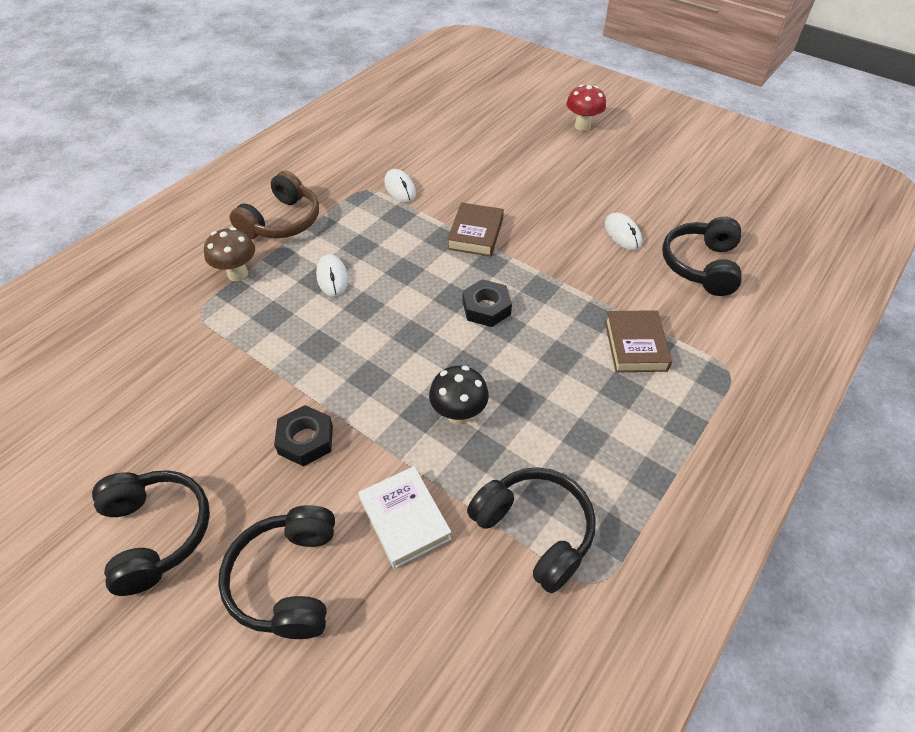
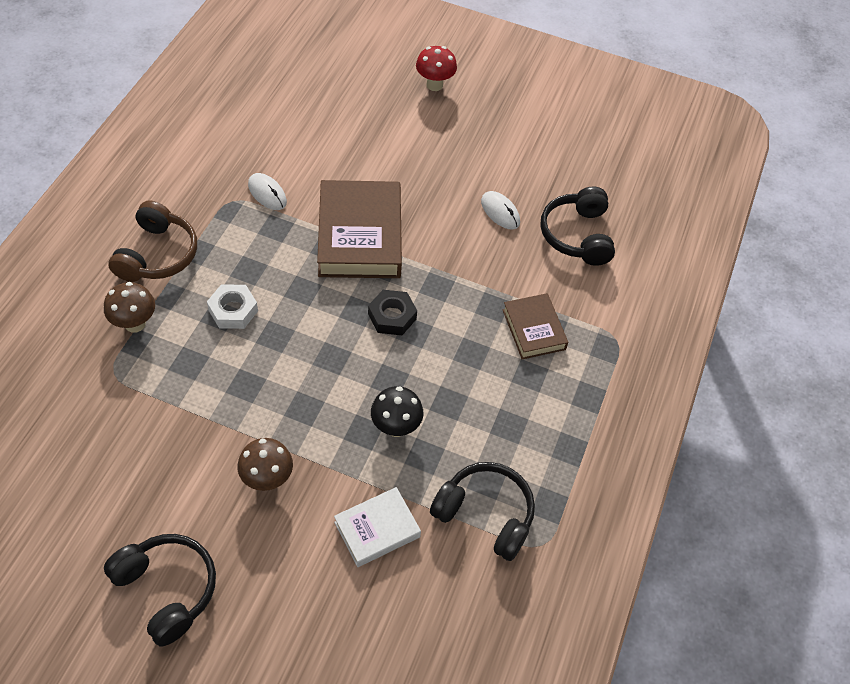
camera: 20 degrees left, 5 degrees up
black headphones [218,505,335,639] -> none
black nut [274,405,333,466] -> brown mushroom [237,438,293,491]
white mouse [316,254,348,297] -> white nut [207,284,258,329]
white book [358,466,452,569] -> white book turned 75 degrees counterclockwise [334,487,421,567]
brown book [447,203,504,256] -> brown book [317,180,402,278], size x1.80

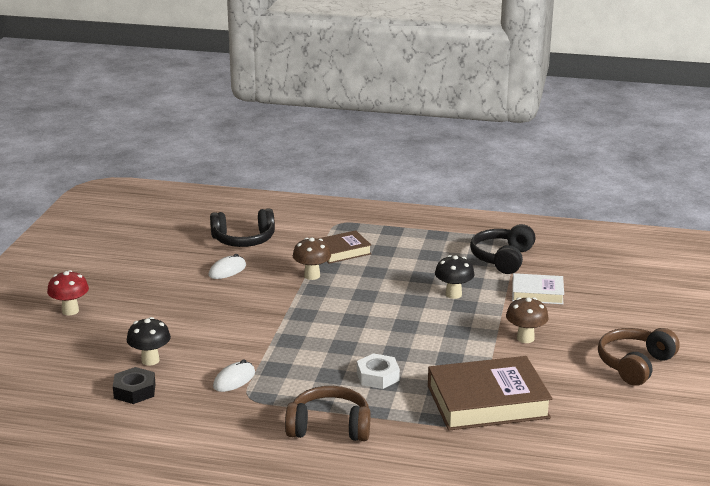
camera: 95 degrees left, 30 degrees down
brown mushroom [104,282,155,333] -> brown mushroom moved to [293,238,331,280]
black headphones [104,534,216,647] -> brown headphones [598,328,680,386]
brown book [317,180,402,278] -> brown book moved to [428,356,553,431]
white book [334,487,421,567] -> white book turned 45 degrees counterclockwise [512,273,564,304]
black nut [368,290,417,335] -> black nut moved to [113,367,155,404]
none -> black mushroom [127,317,171,366]

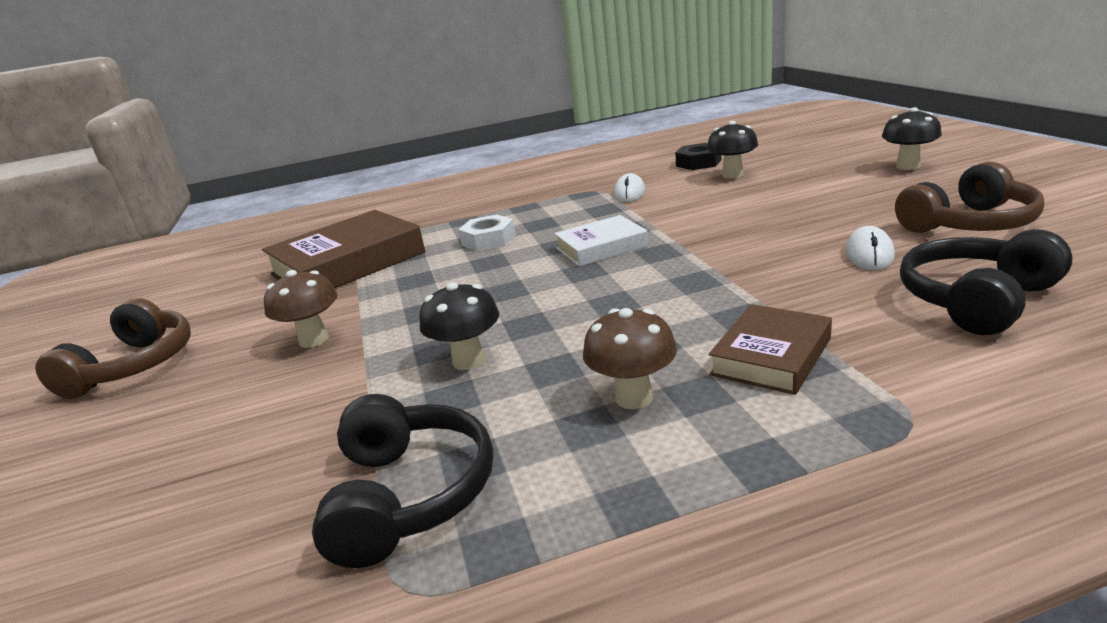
camera: 155 degrees right, 0 degrees up
red mushroom [47,270,89,315] -> black mushroom [882,107,942,170]
brown headphones [285,386,370,441] -> brown headphones moved to [895,162,1044,233]
brown mushroom [293,238,331,280] -> brown mushroom moved to [583,308,677,409]
white book [512,273,564,304] -> white book moved to [554,215,648,267]

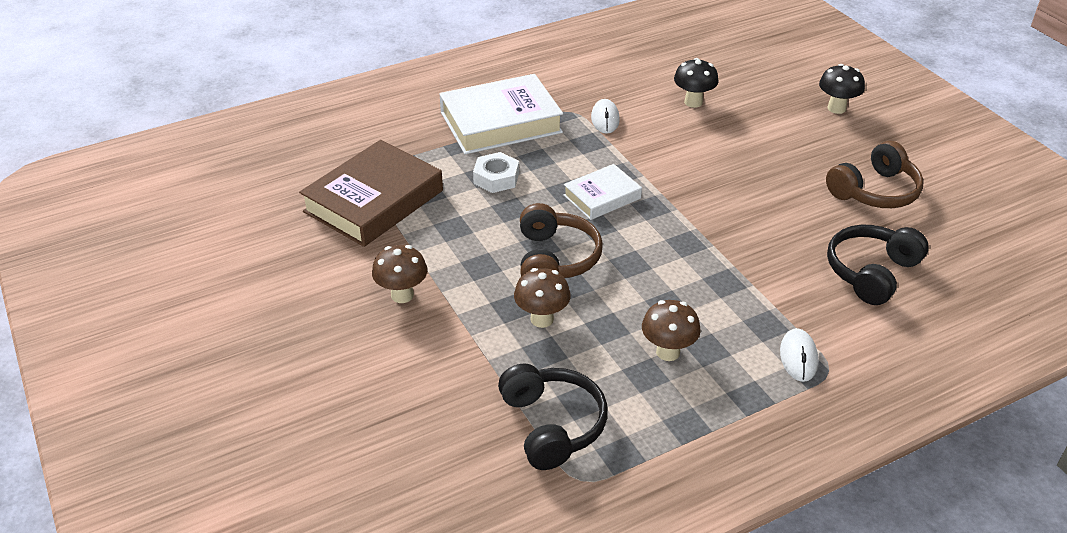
camera: 15 degrees left, 15 degrees up
brown headphones [35,298,191,399] -> brown headphones moved to [520,203,603,278]
black mushroom [419,282,499,370] -> brown mushroom [514,268,571,328]
black nut [675,143,722,170] -> none
brown book [709,304,832,395] -> none
white mouse [846,226,895,270] -> white mouse moved to [780,328,818,382]
none -> white book [439,74,563,154]

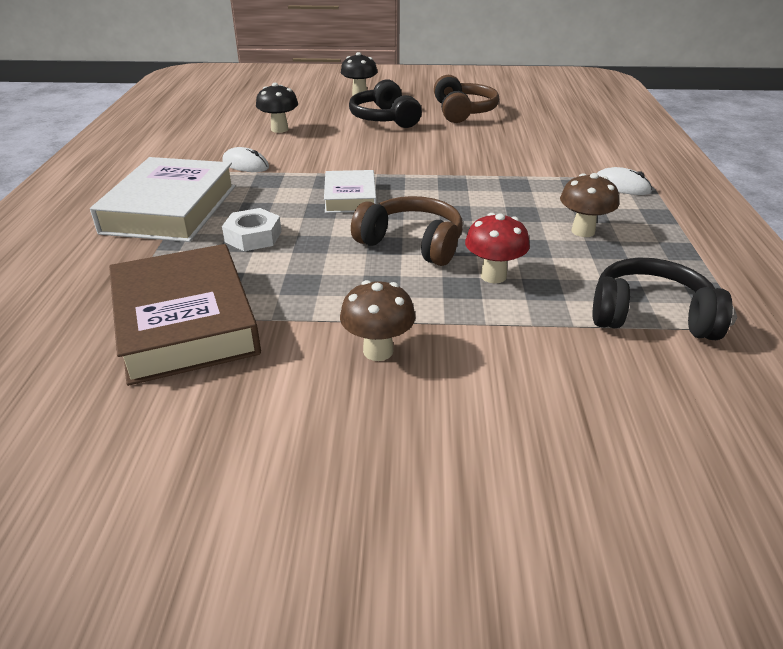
camera: 60 degrees left, 5 degrees down
brown mushroom [514,268,571,328] -> red mushroom [465,213,530,283]
black headphones [827,225,929,305] -> black headphones moved to [349,79,422,128]

